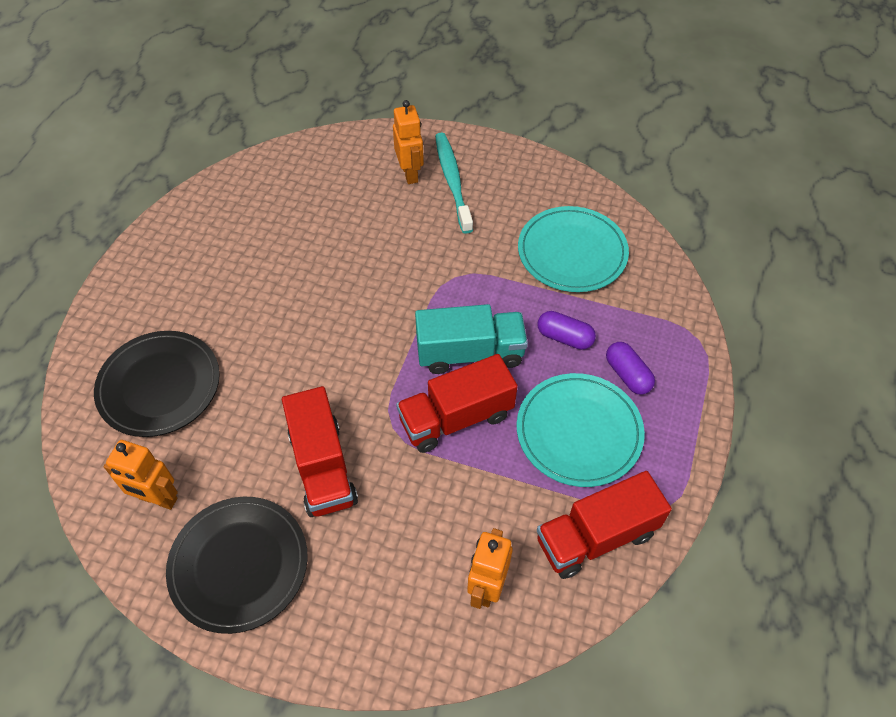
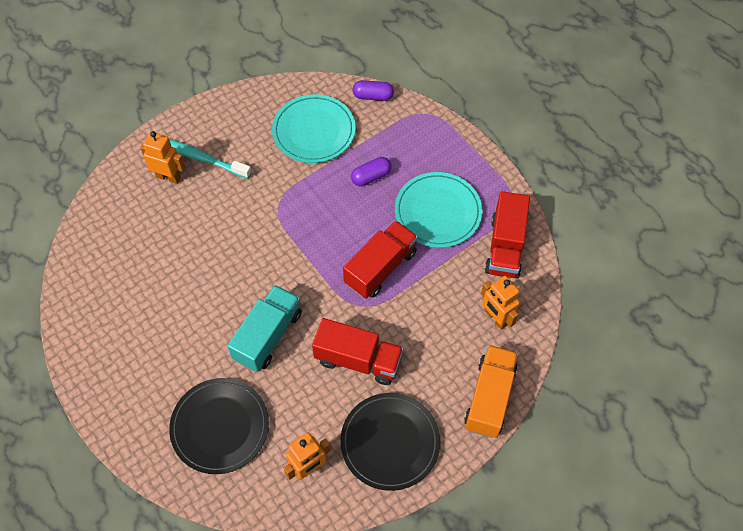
camera: 55 degrees left, 5 degrees up
red truck [396,354,518,453] -> red truck turned 150 degrees counterclockwise [343,221,418,299]
turquoise truck [415,304,528,374] -> turquoise truck moved to [228,285,302,372]
purple capsule [606,342,655,395] -> purple capsule moved to [353,80,394,101]
none -> orange truck [464,345,518,438]

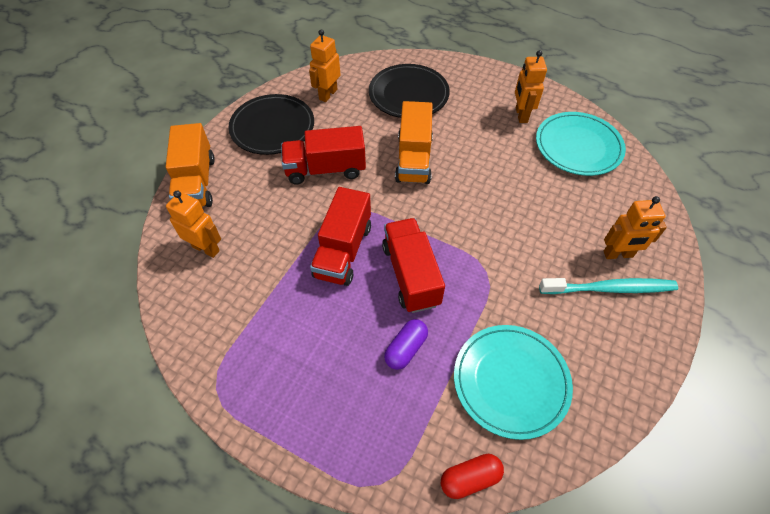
camera: 155 degrees right, 5 degrees down
turquoise truck [228,285,302,372] -> orange truck [395,101,433,184]
purple capsule [353,80,394,101] -> red capsule [441,454,504,499]
turquoise plate [395,172,483,248] -> turquoise plate moved to [536,112,626,176]
red truck [485,191,530,278] -> red truck moved to [382,218,445,313]
none -> orange robot [515,50,547,123]

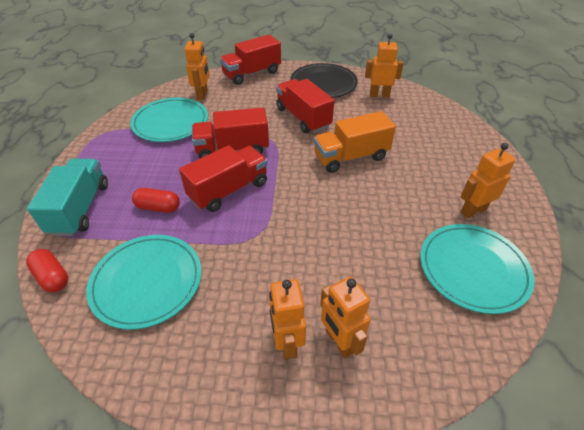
camera: 65 degrees right, 10 degrees down
orange truck [166,123,215,207] -> red truck [220,35,281,85]
black plate [369,64,450,118] -> none
purple capsule [384,319,428,370] -> red capsule [132,188,180,213]
turquoise toothbrush [539,278,678,294] -> orange robot [269,279,306,360]
none -> turquoise truck [27,159,108,236]
none -> turquoise plate [130,98,208,142]

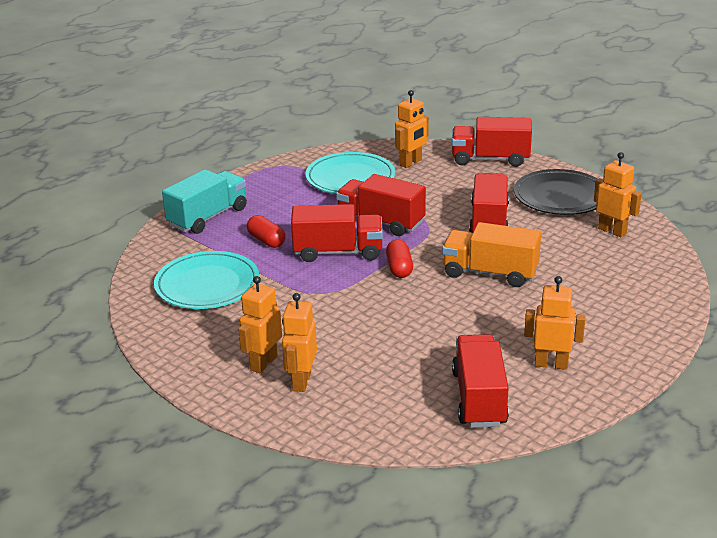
camera: 40 degrees right, 15 degrees down
red capsule [26,249,68,292] -> red capsule moved to [386,240,413,278]
turquoise plate [420,224,534,314] -> red truck [452,334,509,427]

